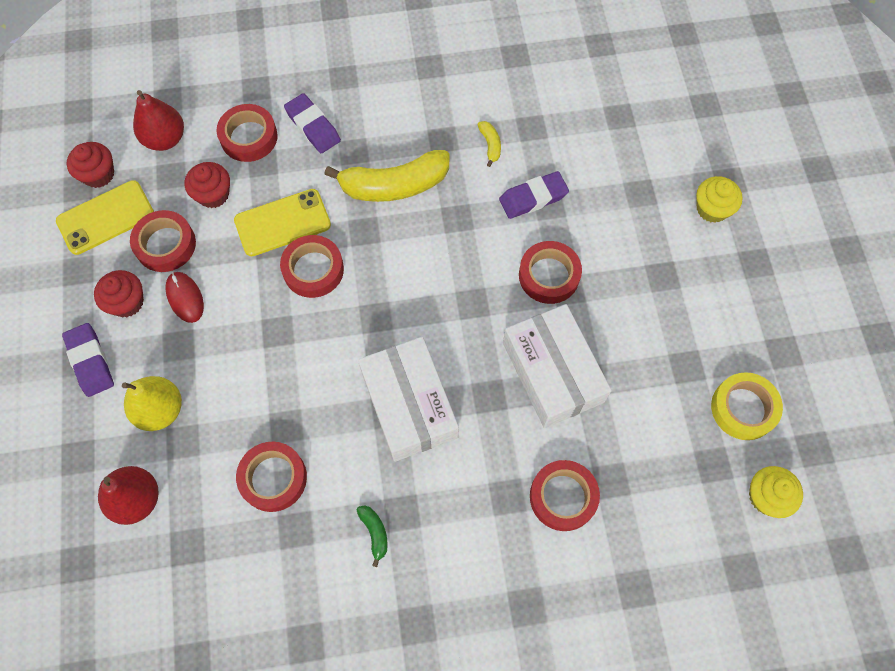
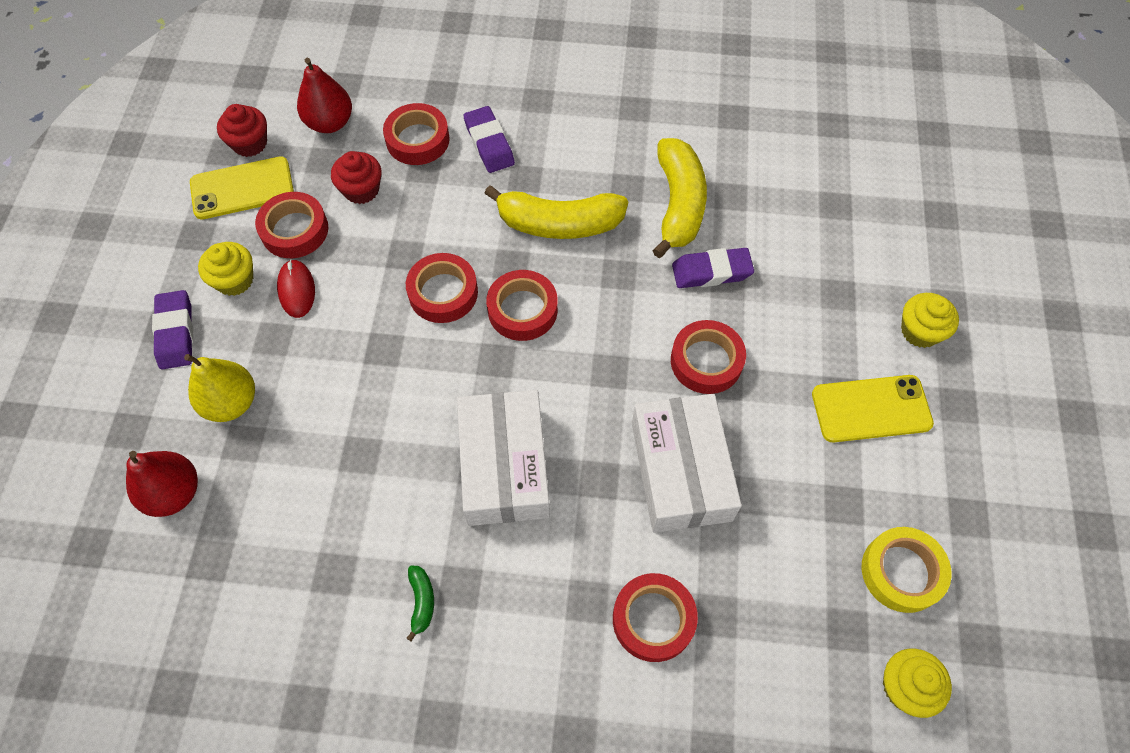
camera: 15 degrees right, 5 degrees down
red cupcake [94,270,144,317] -> yellow cupcake [198,242,253,296]
yellow phone [234,189,331,256] -> yellow phone moved to [812,375,934,442]
red tape [236,442,307,512] -> red tape moved to [486,270,558,341]
yellow banana [477,121,501,167] -> yellow banana [652,138,707,258], size x2.35

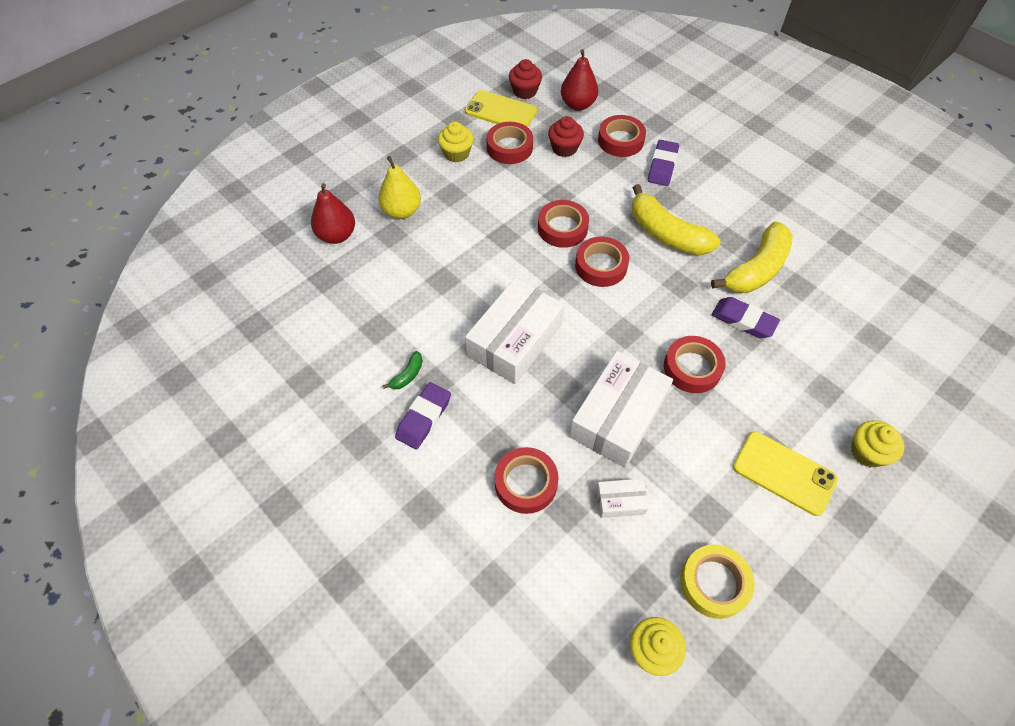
camera: 40 degrees right, 5 degrees down
purple eraser [152,290,193,369] -> purple eraser moved to [395,382,451,450]
red mouse [277,259,315,318] -> none
none -> white box [596,479,649,518]

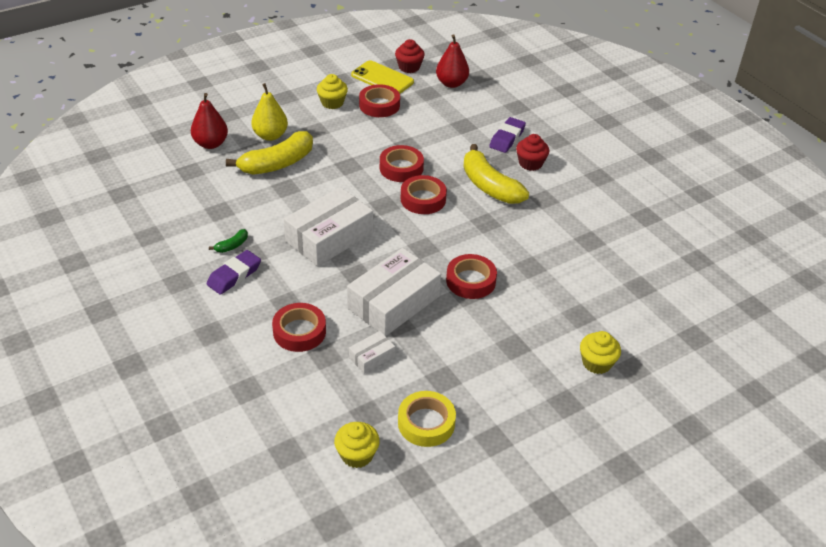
camera: 10 degrees right, 15 degrees down
red cupcake [548,116,584,157] -> red cupcake moved to [516,134,549,171]
white box [596,479,649,518] -> white box turned 45 degrees counterclockwise [349,331,395,374]
red tape [598,115,646,157] -> none
yellow banana [711,222,793,293] -> yellow banana moved to [226,131,313,175]
purple eraser [712,297,780,338] -> none
yellow phone [733,432,838,516] -> none

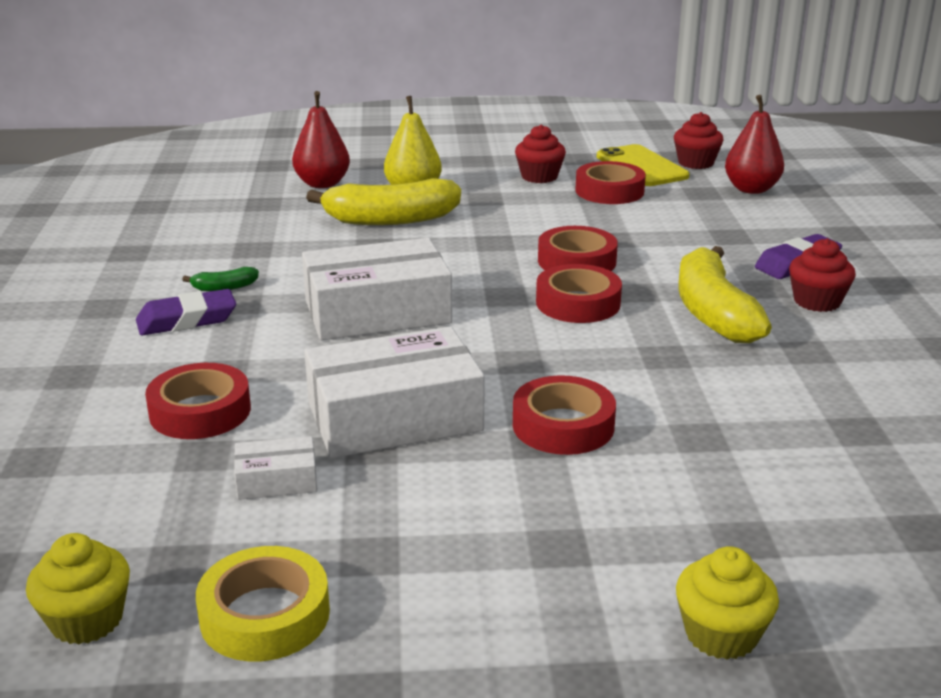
camera: 30 degrees right, 15 degrees down
yellow cupcake [317,74,348,109] -> red cupcake [515,125,566,183]

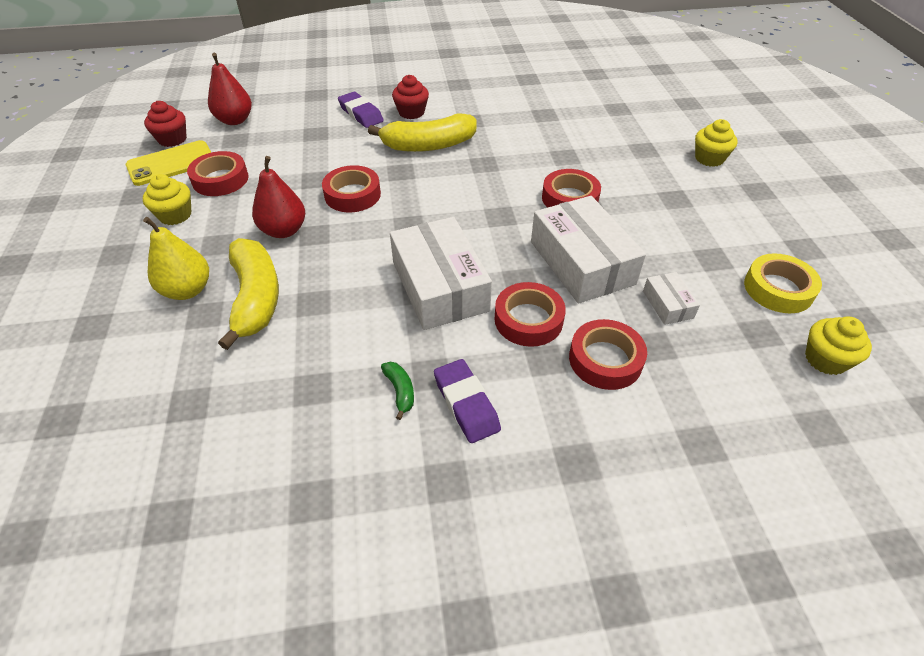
camera: 95 degrees left, 20 degrees up
red pear [292,91,350,188] -> red pear moved to [252,156,305,238]
red cupcake [515,125,566,183] -> yellow cupcake [143,174,191,225]
red tape [536,264,622,323] -> red tape moved to [494,282,566,347]

